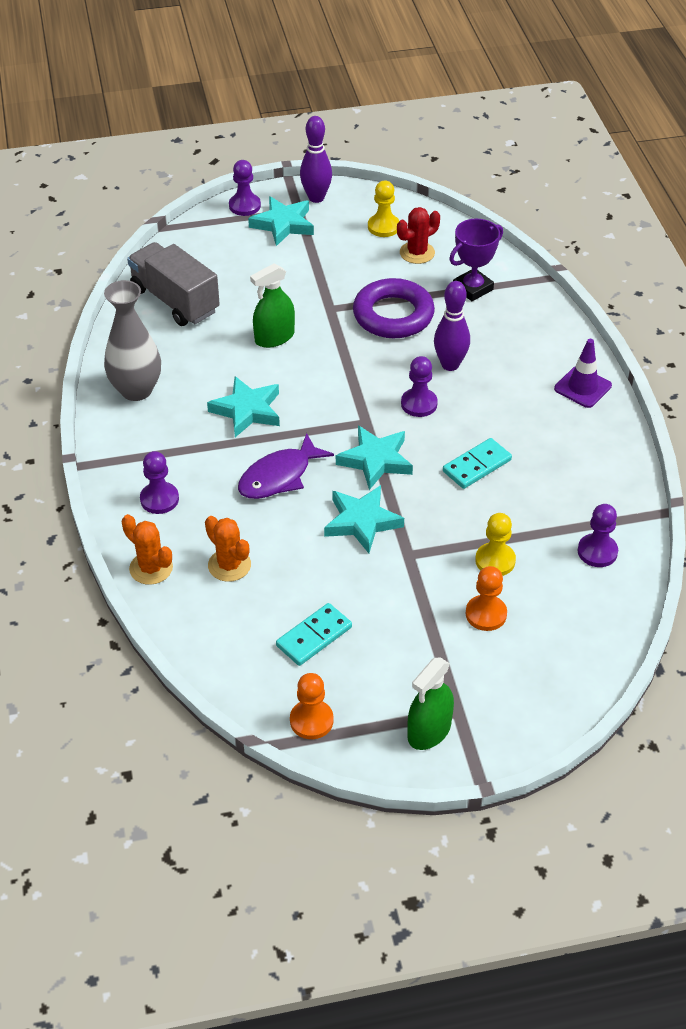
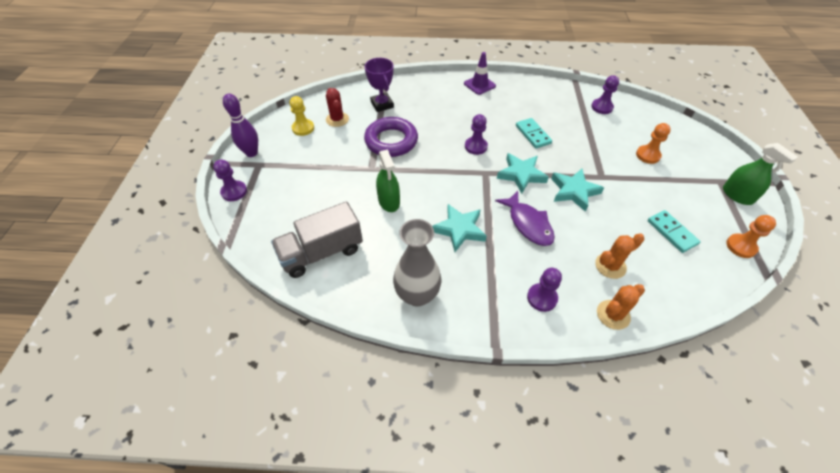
camera: 75 degrees left, 5 degrees up
turquoise star [248,196,314,246] -> none
purple bowling pin [434,281,470,371] -> none
yellow pawn [475,513,516,576] -> none

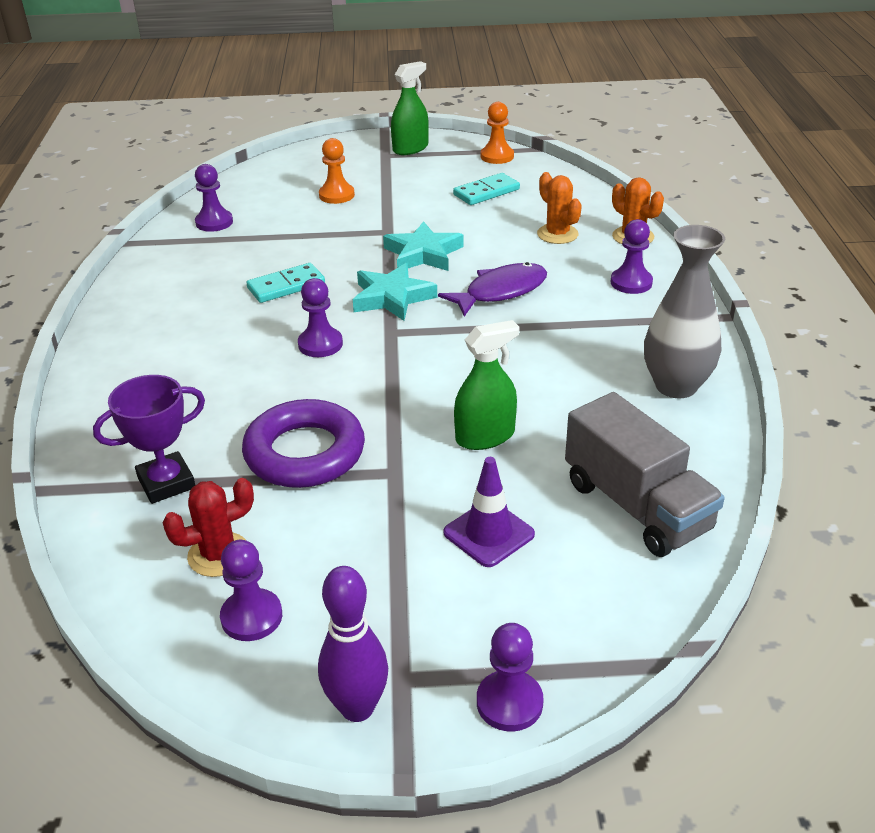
camera: 95 degrees left, 15 degrees down
yellow pawn [289,96,314,136] -> purple pawn [220,540,282,641]
turquoise star [432,204,487,252] -> none
purple traffic cone [464,52,496,95] -> purple traffic cone moved to [443,457,535,567]

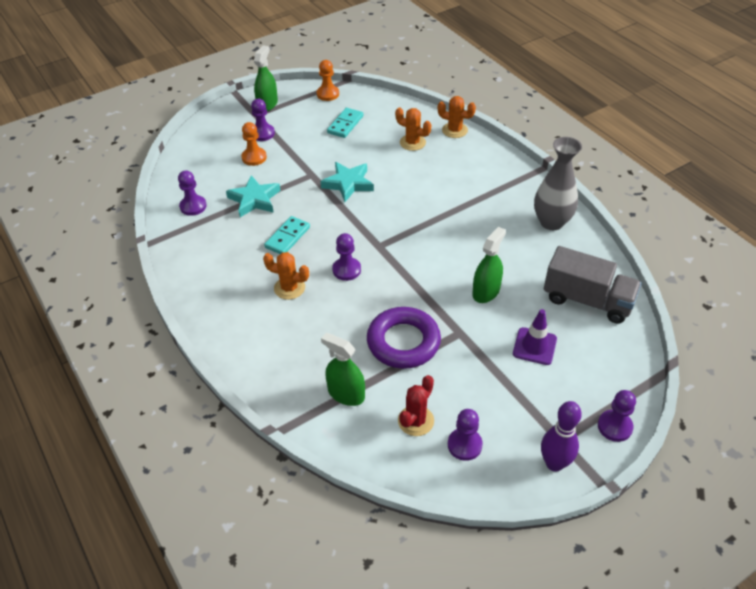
camera: 30 degrees left, 10 degrees up
purple trophy [93,375,205,504] -> green spray bottle [321,333,365,406]
turquoise star [353,263,437,321] -> turquoise star moved to [226,175,281,217]
purple fish [438,262,547,317] -> none
purple pawn [611,219,653,294] -> purple pawn moved to [251,99,275,141]
none -> orange cactus [263,252,309,300]

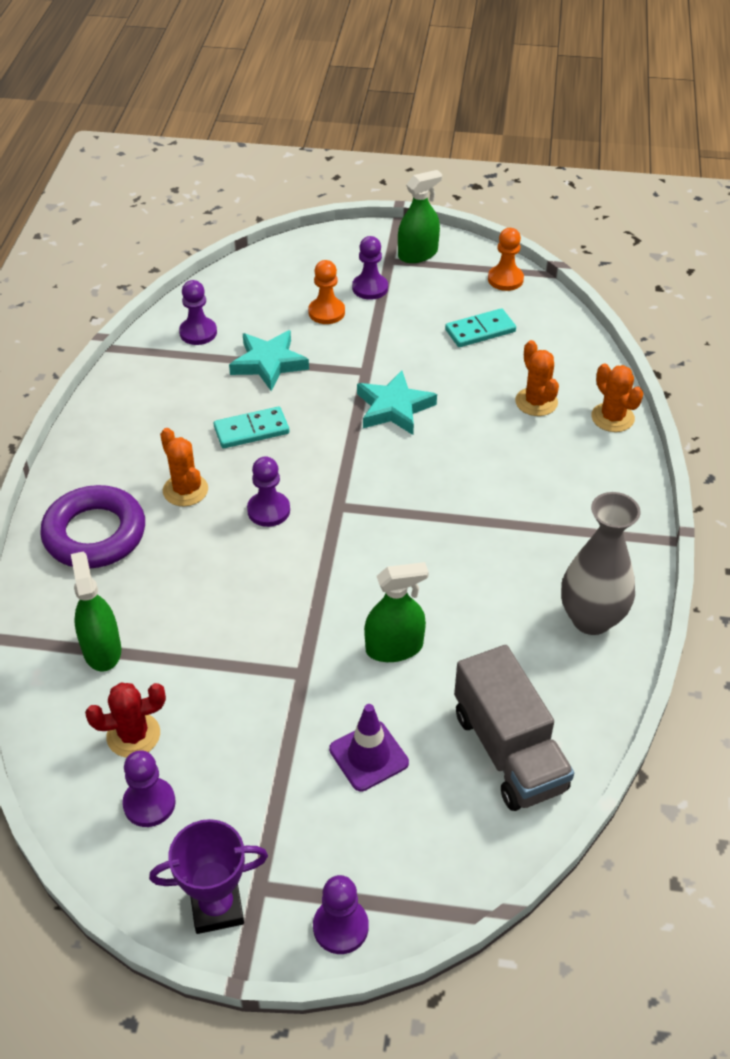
camera: 40 degrees right, 0 degrees up
purple ring [367,307,441,369] -> purple ring moved to [40,485,145,568]
purple bowling pin [541,401,582,472] -> purple trophy [149,819,268,934]

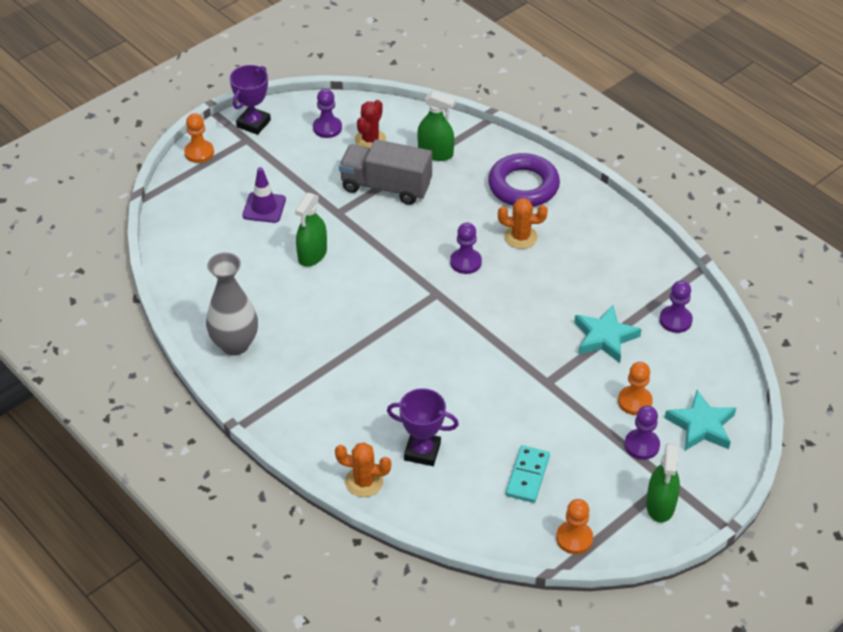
camera: 130 degrees right, 0 degrees up
turquoise domino [214,406,289,448] -> none
purple pawn [313,875,369,954] -> orange pawn [184,113,214,163]
turquoise star [357,370,437,435] -> turquoise star moved to [665,390,736,451]
grey truck [454,645,574,811] -> grey truck moved to [339,139,432,205]
orange cactus [515,340,559,416] -> purple trophy [387,388,459,466]

